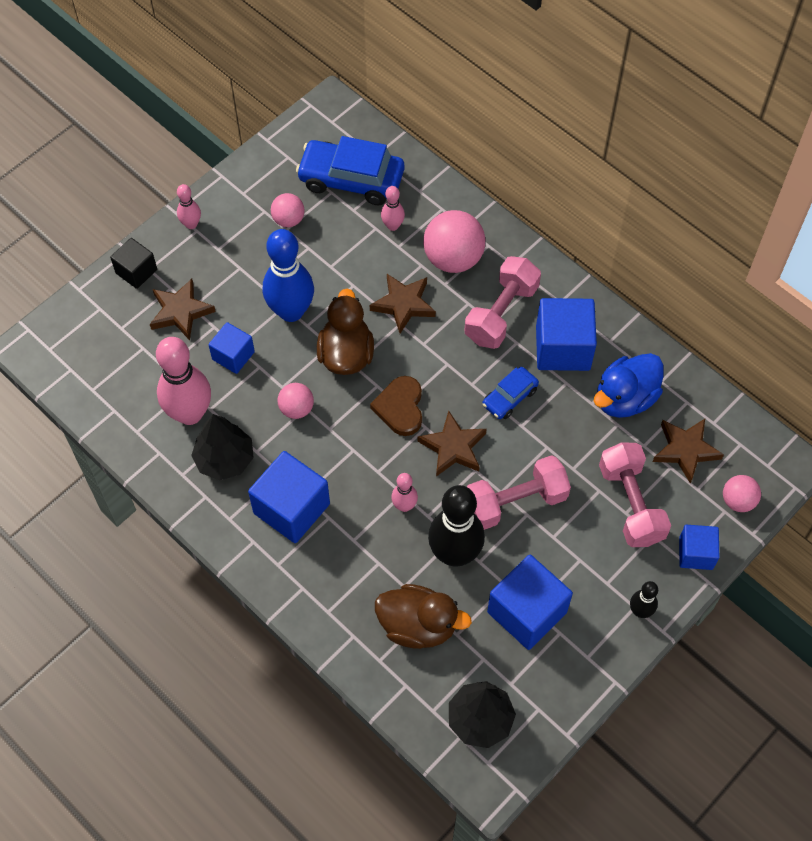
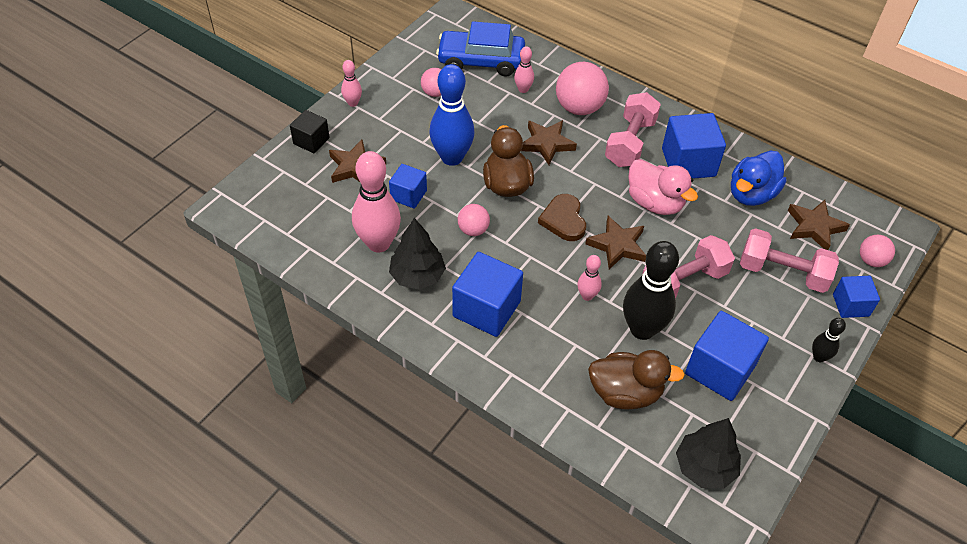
camera: 10 degrees left, 10 degrees down
blue car [482,367,539,419] -> pink duck [628,159,698,215]
pink dumbbell [599,442,671,547] -> pink dumbbell turned 45 degrees counterclockwise [740,228,839,293]

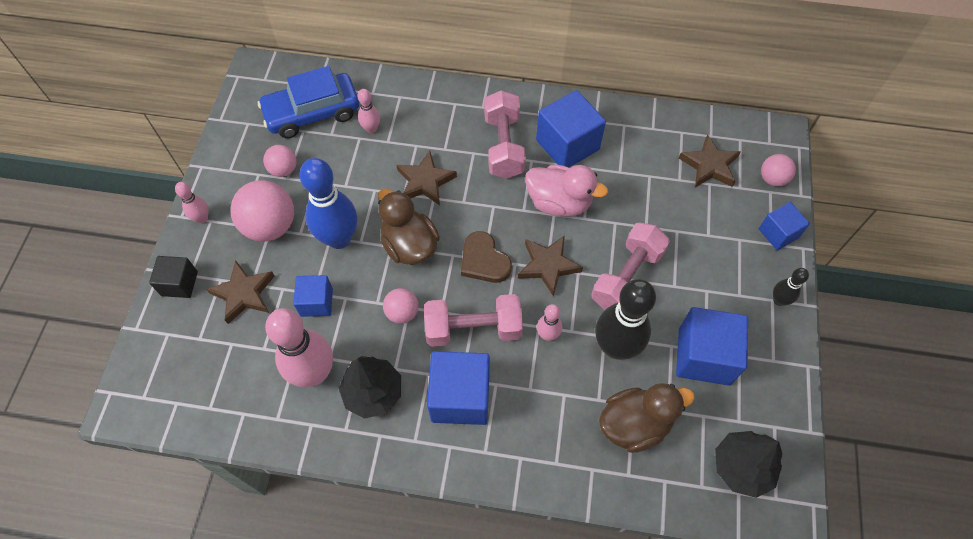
camera: 25 degrees left, 10 degrees up
pink ball [556,62,609,115] -> pink ball moved to [230,180,294,242]
blue duck [731,150,787,206] -> none
pink dumbbell [740,228,839,293] -> pink dumbbell moved to [424,294,523,347]

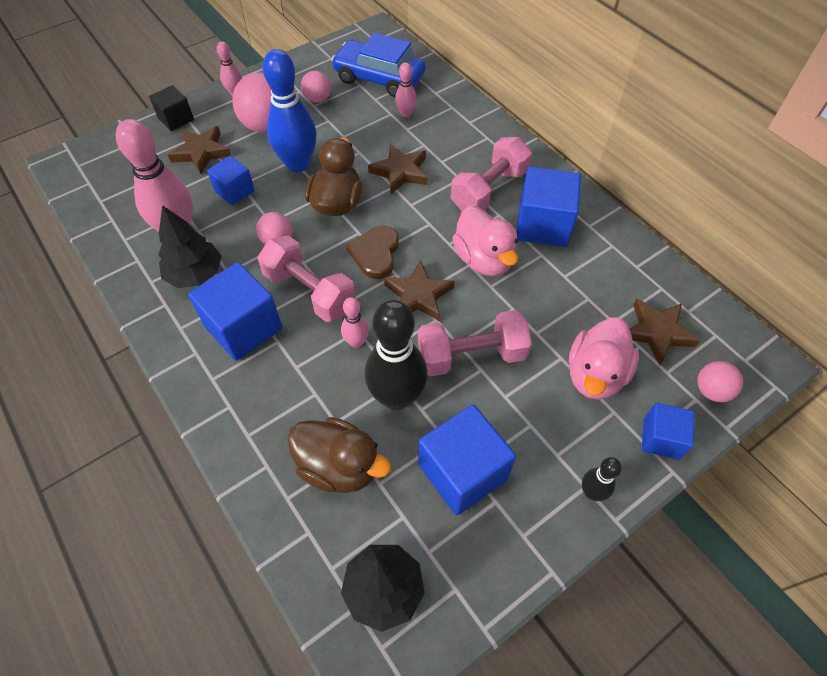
camera: 45 degrees right, 5 degrees down
none -> pink duck [569,317,639,400]

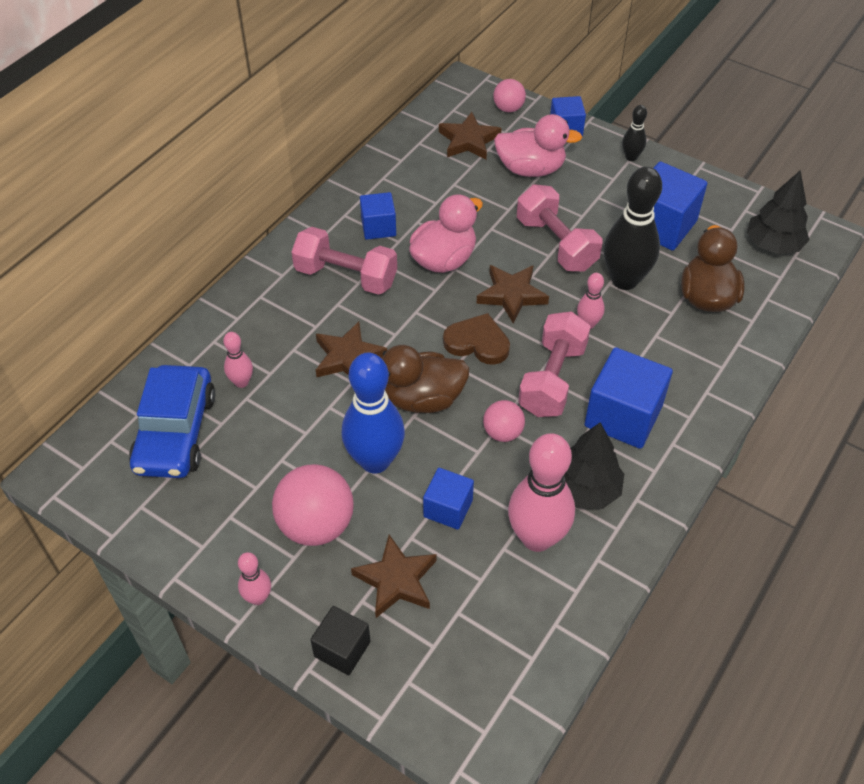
camera: 110 degrees left, 5 degrees down
pink ball [301,71,331,103] -> none
brown heart [346,225,399,279] -> brown heart turned 150 degrees counterclockwise [443,313,510,365]
blue cube [516,167,581,247] -> blue cube [360,192,396,240], size x0.59

